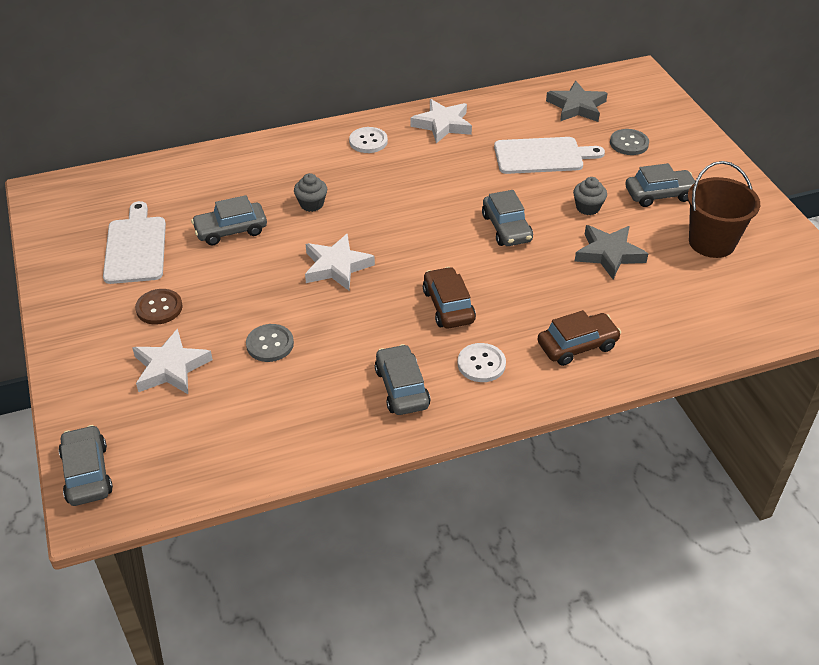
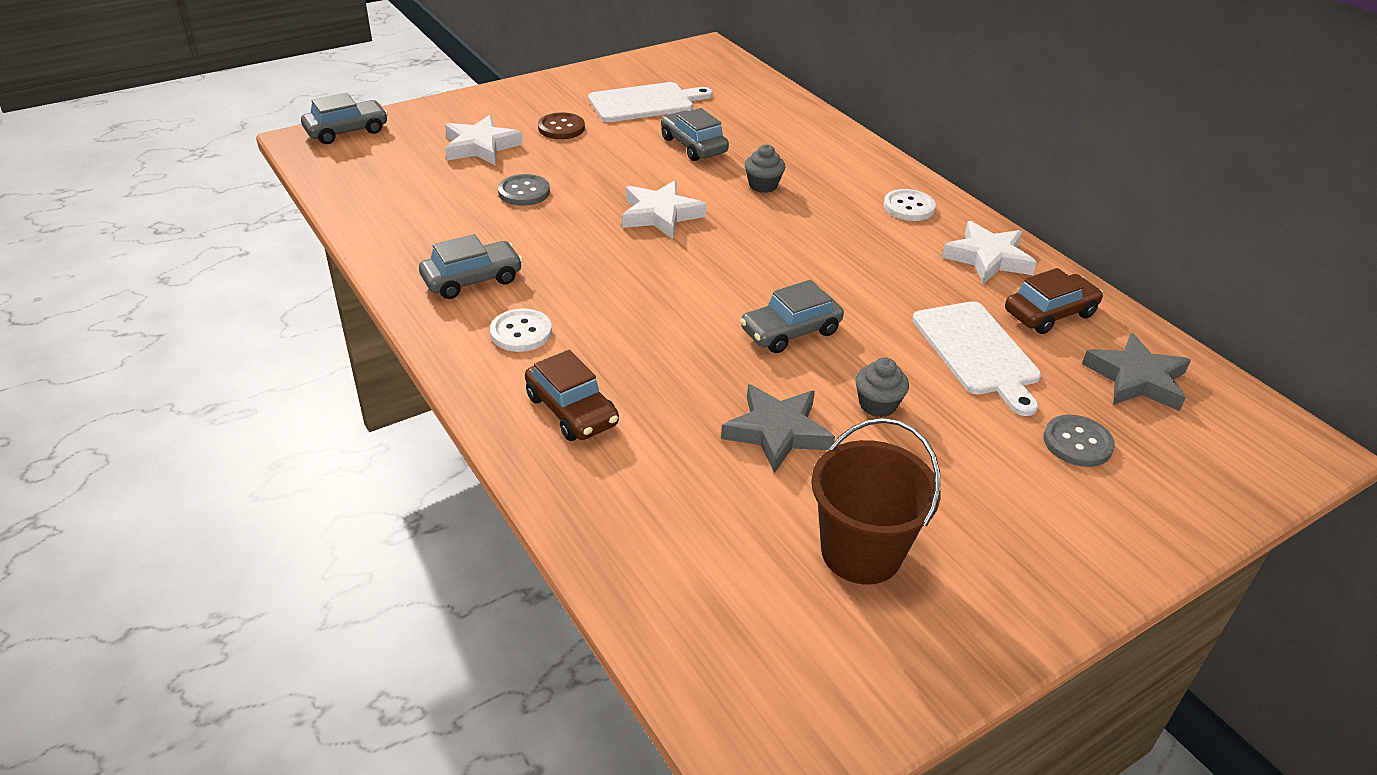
camera: 75 degrees right, 5 degrees down
brown car [423,267,476,329] -> brown car moved to [1005,268,1103,334]
grey car [625,163,695,207] -> none

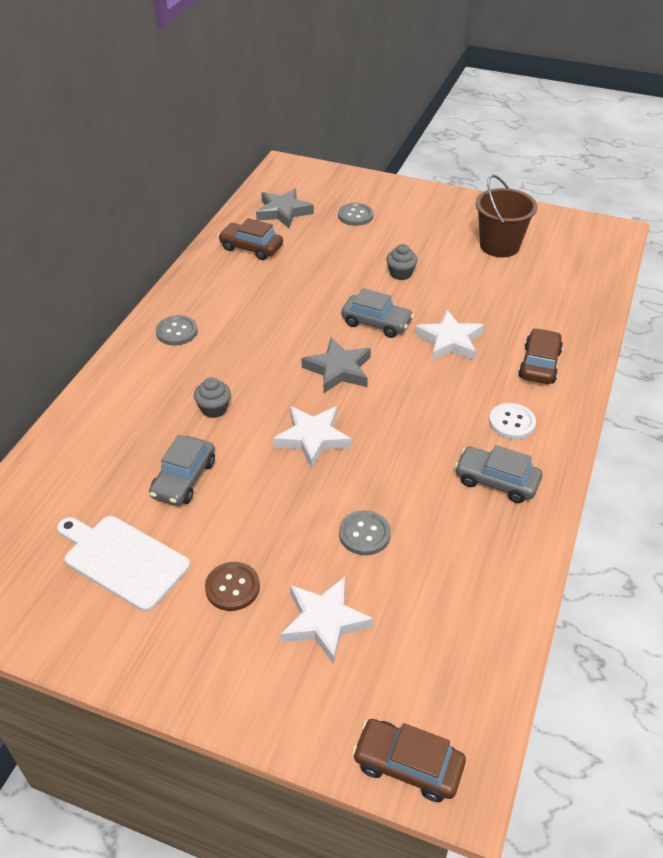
camera: 125 degrees left, 5 degrees up
grey car [301,93,388,144] -> brown car [352,719,466,802]
grey star [721,384,835,473] -> grey star moved to [301,338,371,394]
white button [883,189,936,221] -> grey button [156,315,198,345]
white cutting board [912,301,1041,416] -> none
white star [942,221,1037,284] -> white star moved to [415,310,484,361]

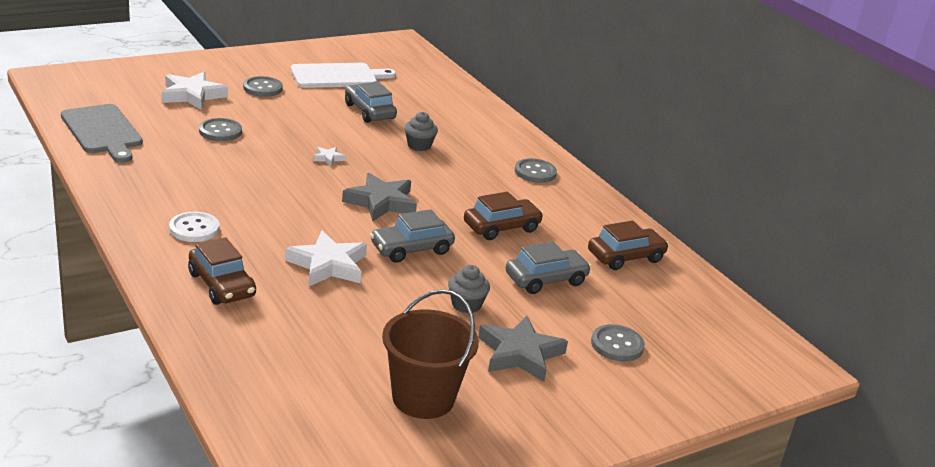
camera: 125 degrees right, 15 degrees down
brown button [205,562,260,611] -> grey button [243,76,283,97]
grey star [256,188,314,228] -> grey star moved to [478,316,568,382]
white star [273,406,351,468] -> white star [313,147,346,166], size x0.46
brown car [352,719,466,802] -> brown car moved to [464,192,544,240]
grey car [455,445,542,503] -> grey car moved to [506,242,591,294]
none -> grey cutting board [61,104,143,163]

